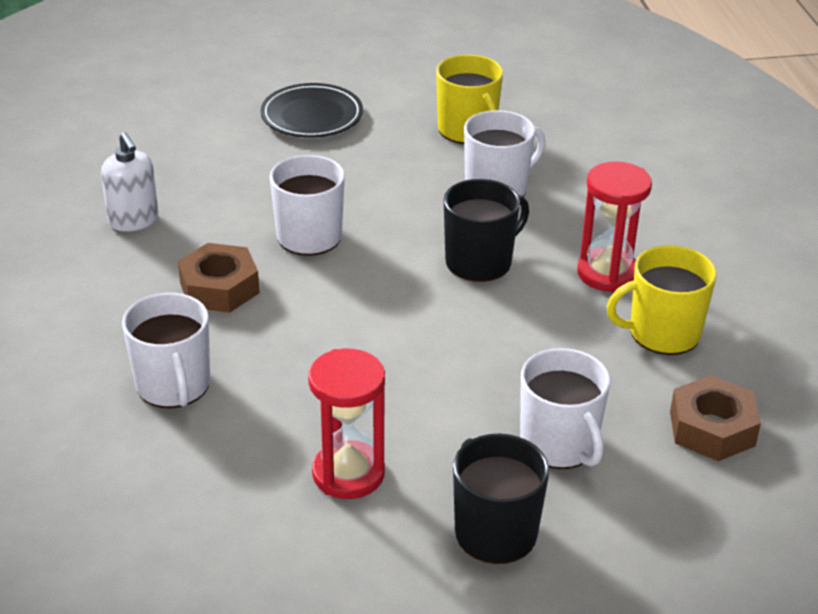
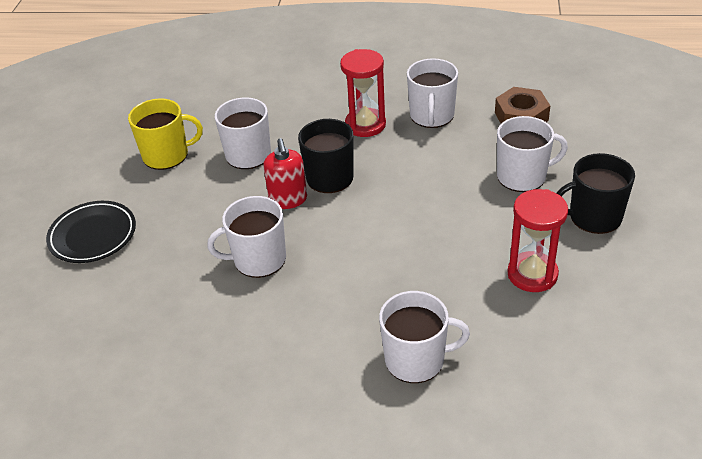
camera: 70 degrees left, 5 degrees up
white soap dispenser [101,132,158,232] -> none
brown nut [178,243,259,313] -> none
yellow mug [607,245,717,355] -> white mug [407,58,458,128]
none -> red soap dispenser [263,138,307,209]

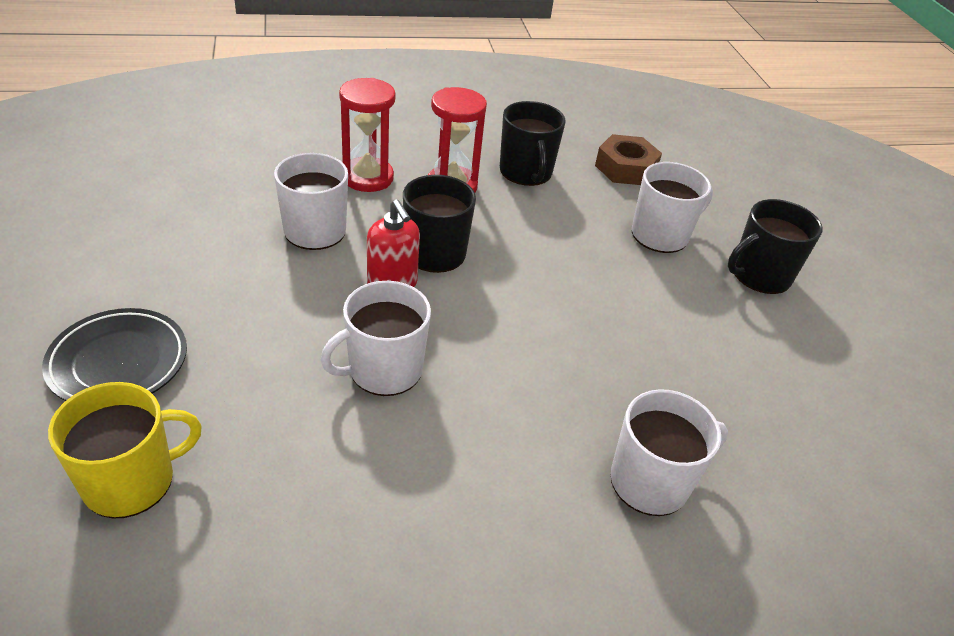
camera: 25 degrees left, 0 degrees up
yellow mug [128,98,203,170] -> yellow mug moved to [48,382,202,518]
white mug [407,58,458,128] -> black mug [500,101,566,186]
red hourglass [507,189,568,292] -> red hourglass moved to [339,78,396,192]

